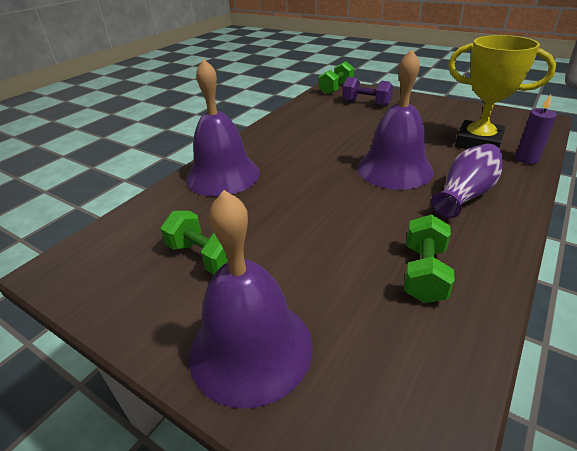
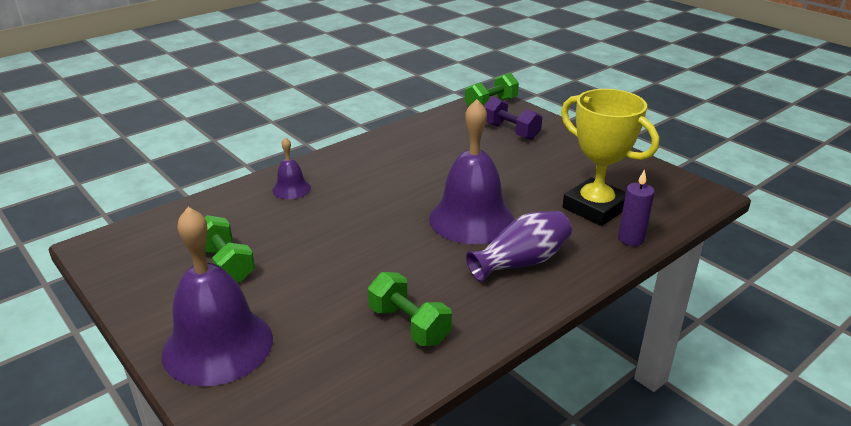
camera: 15 degrees right, 5 degrees down
purple bell [186,58,260,196] -> purple bell [272,137,311,199], size x0.48
green dumbbell [404,214,455,303] -> green dumbbell turned 75 degrees counterclockwise [368,272,452,346]

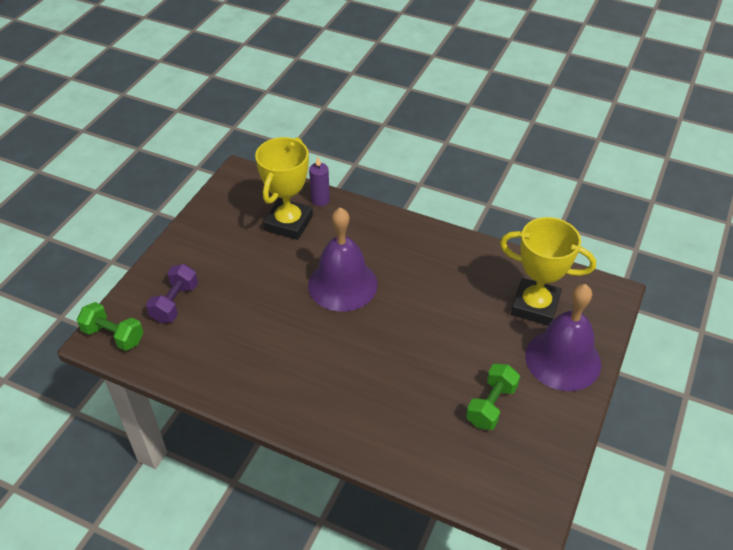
camera: 115 degrees left, 15 degrees up
purple bell [272,137,311,199] -> none
green dumbbell [368,272,452,346] -> none
purple vase [466,211,572,282] -> none
none -> yellow trophy [500,217,596,325]

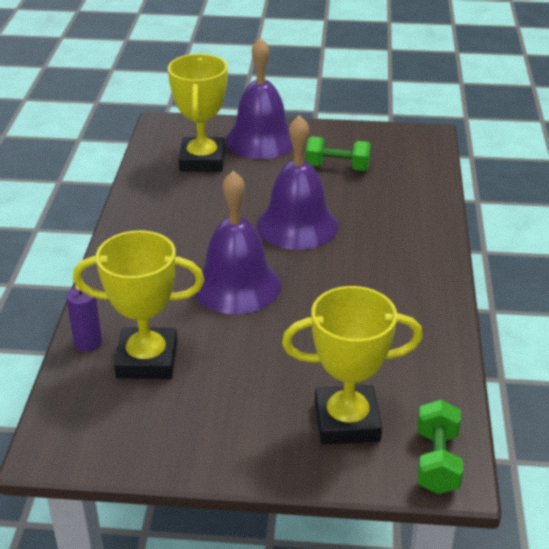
camera: 110 degrees left, 10 degrees down
purple dumbbell [146,264,198,323] -> yellow trophy [282,286,423,445]
none -> purple bell [257,115,338,250]

